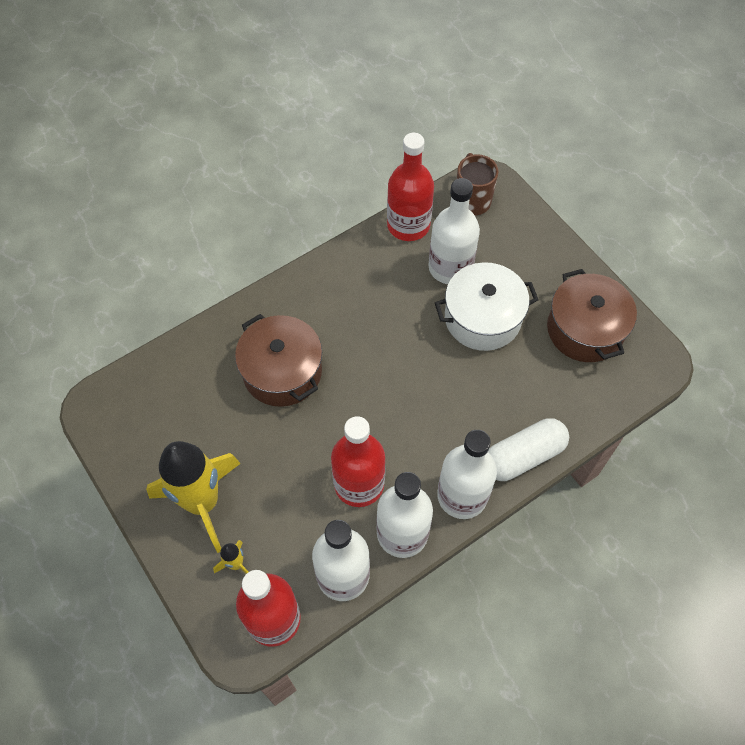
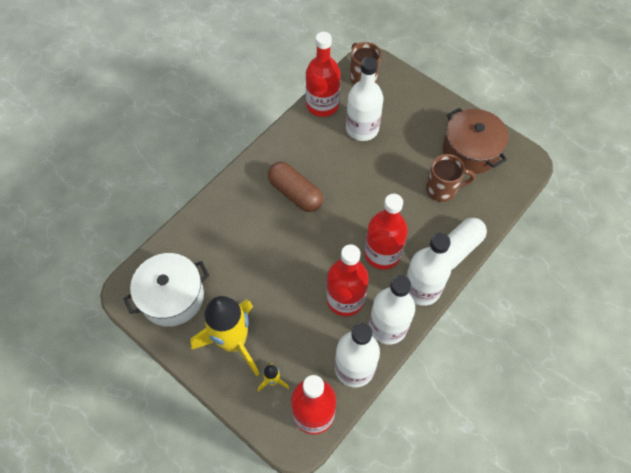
camera: 15 degrees left, 0 degrees up
brown pot [235,314,322,407] -> none
white pot [435,262,538,351] -> white pot moved to [123,253,209,327]
none -> brown capsule [268,162,323,212]
none -> red bottle [364,194,408,269]
none -> brown mug [426,154,475,202]

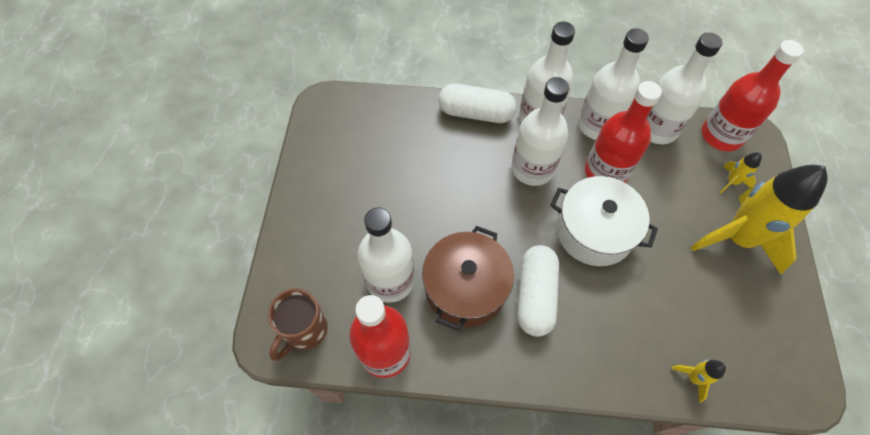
camera: 125 degrees left, 0 degrees up
white pot [123,253,209,327] -> white pot moved to [550,176,658,266]
brown capsule [268,162,323,212] -> white capsule [518,245,559,337]
red bottle [364,194,408,269] -> white bottle [511,77,569,186]
brown mug [426,154,475,202] -> none
brown pot [443,108,509,174] -> brown pot moved to [422,226,514,331]
none -> yellow rocket [671,359,726,403]

